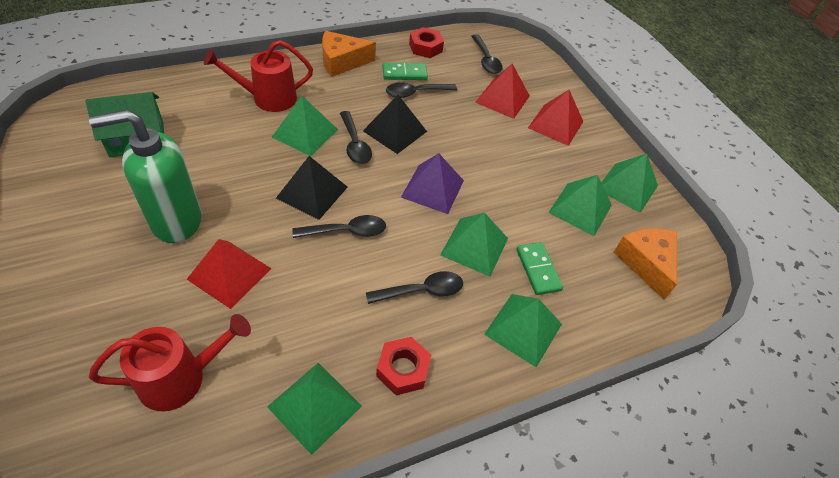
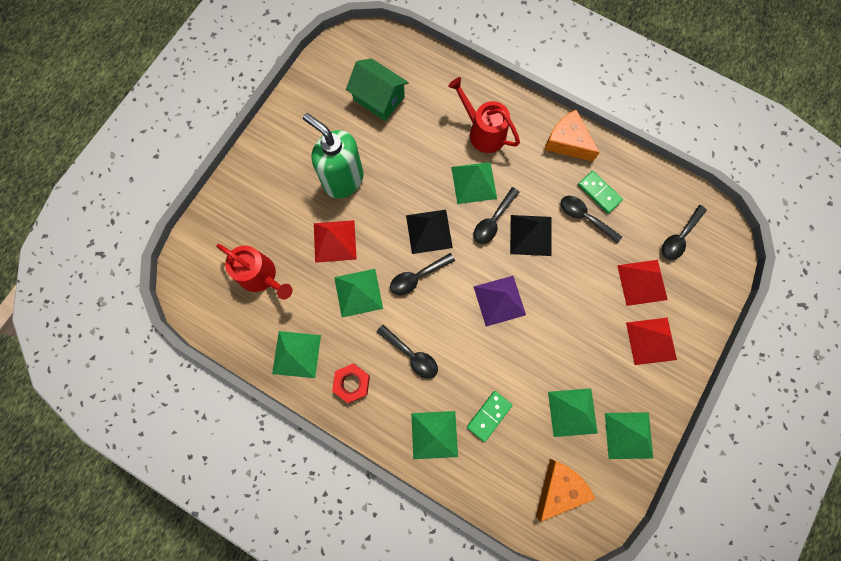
camera: 60 degrees right, 25 degrees up
black spoon [292,215,386,238] -> black spoon turned 105 degrees clockwise [390,253,455,295]
red nut [409,27,444,58] -> none
green pyramid [440,213,508,277] -> green pyramid moved to [334,269,383,317]

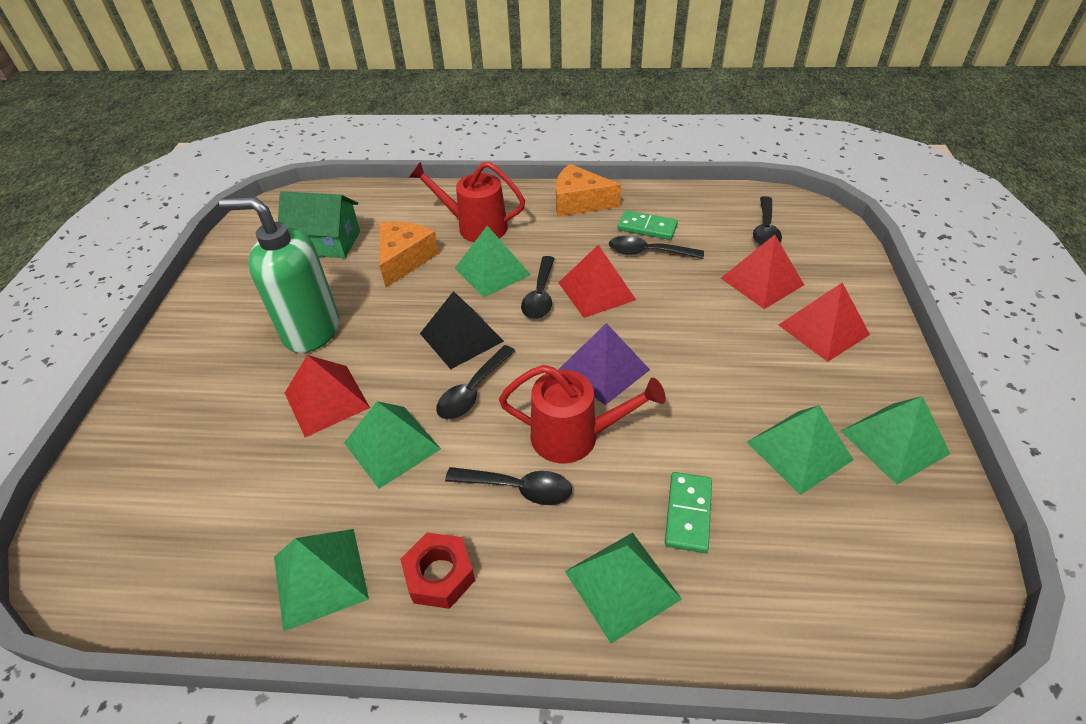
camera: 25 degrees left, 30 degrees down
red watering can [216,244,292,300] -> red watering can moved to [499,365,666,463]
black pyramid [510,215,552,256] -> red pyramid [558,245,636,318]
orange cheese [536,459,596,521] -> orange cheese moved to [379,222,439,288]

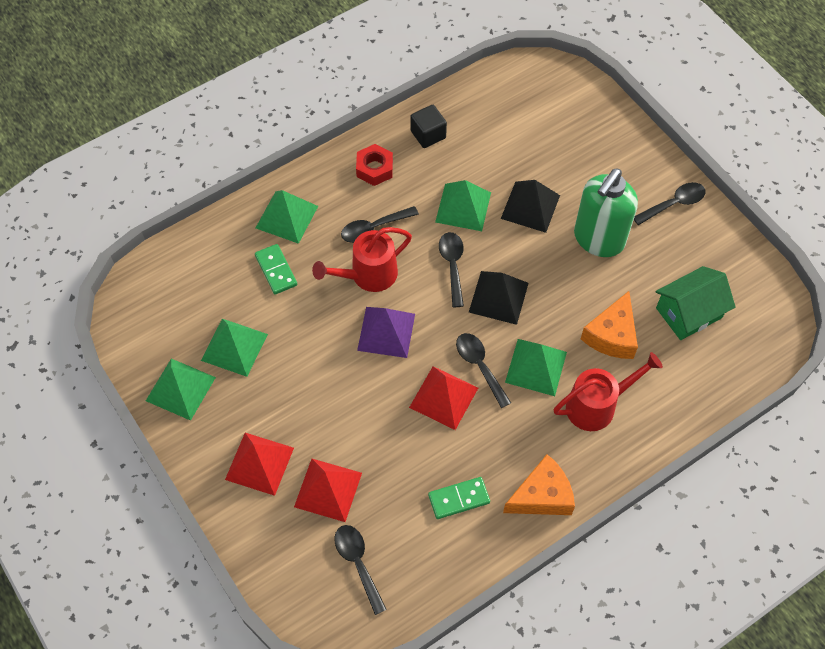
camera: 140 degrees right, 15 degrees up
green soap dispenser [219,197,339,353] -> green soap dispenser turned 150 degrees clockwise [574,168,638,257]
green pyramid [274,529,369,632] -> black cube [411,105,447,148]
red pyramid [285,355,370,437] -> black pyramid [501,180,560,233]
orange cheese [379,222,439,288] -> orange cheese turned 45 degrees clockwise [581,291,638,359]
black spoon [609,236,704,259] -> black spoon moved to [634,182,706,225]

